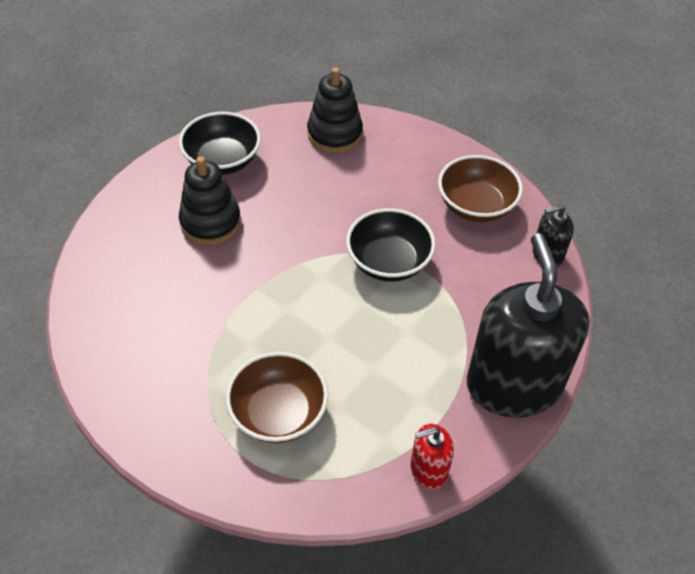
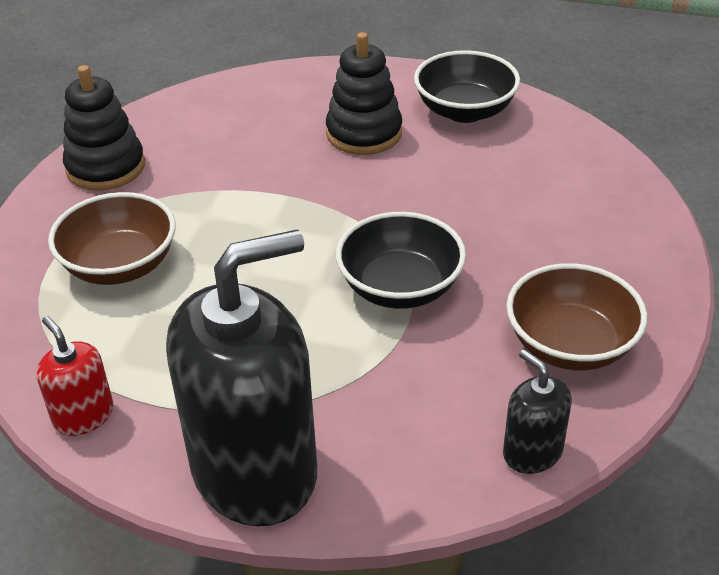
camera: 70 degrees right, 10 degrees down
black stacking toy [307,67,363,153] -> black stacking toy moved to [63,65,145,191]

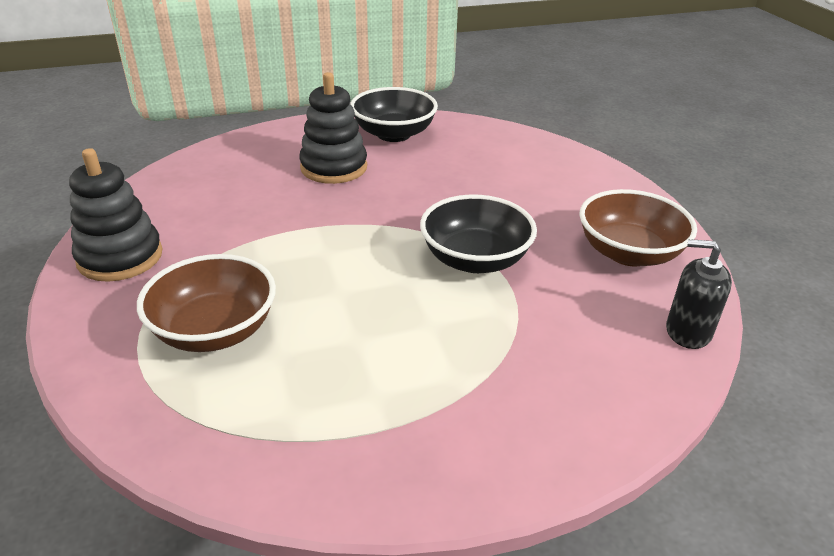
camera: 35 degrees left, 5 degrees down
red soap dispenser [36,316,114,436] -> none
black soap dispenser [166,230,317,527] -> none

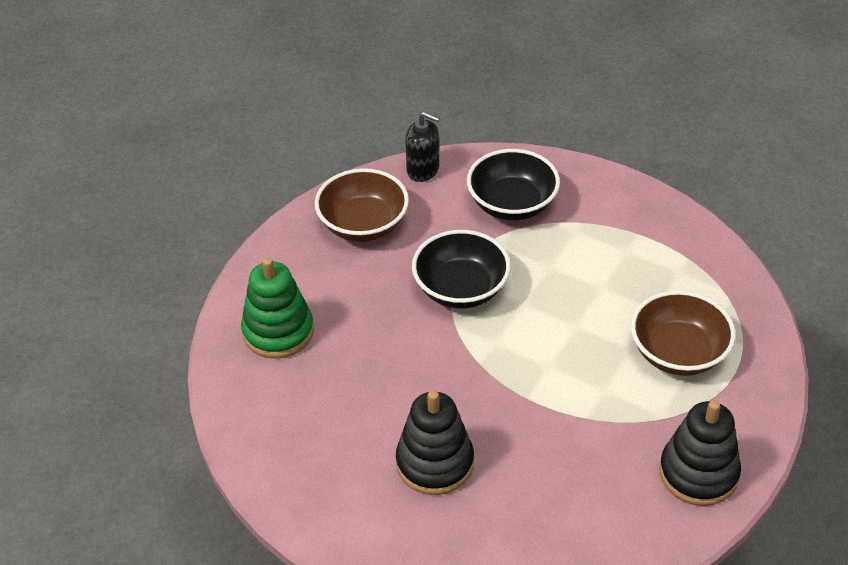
camera: 130 degrees left, 10 degrees up
black bowl [350,87,438,142] -> black bowl moved to [467,149,560,221]
black soap dispenser [666,239,732,349] -> black soap dispenser turned 45 degrees counterclockwise [405,112,440,182]
none -> green stacking toy [241,258,314,359]

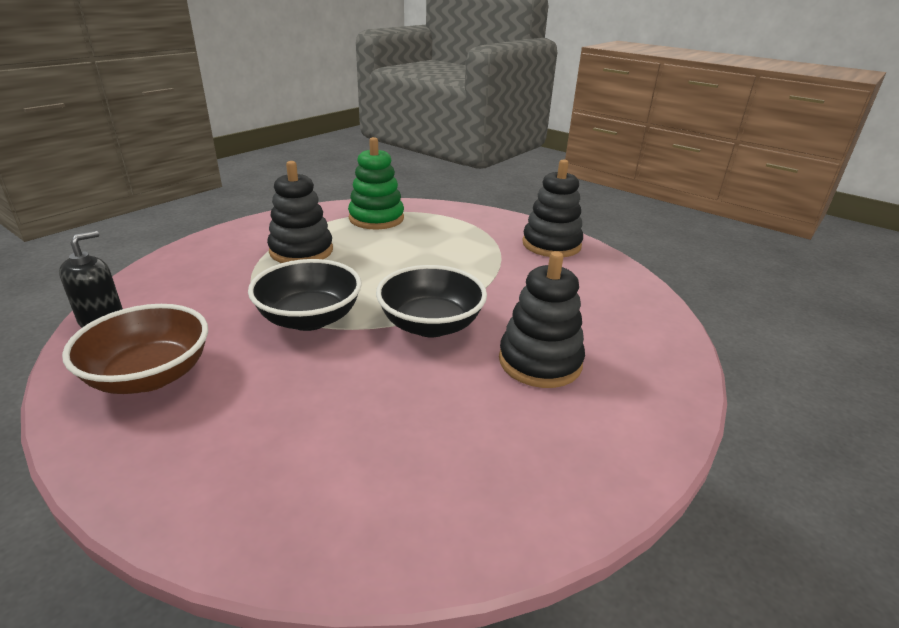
camera: 85 degrees left, 15 degrees down
green stacking toy [241,258,314,359] -> green stacking toy moved to [348,137,404,229]
black bowl [467,149,560,221] -> black bowl moved to [376,265,487,337]
brown bowl [631,291,736,376] -> none
none -> black stacking toy [267,161,333,263]

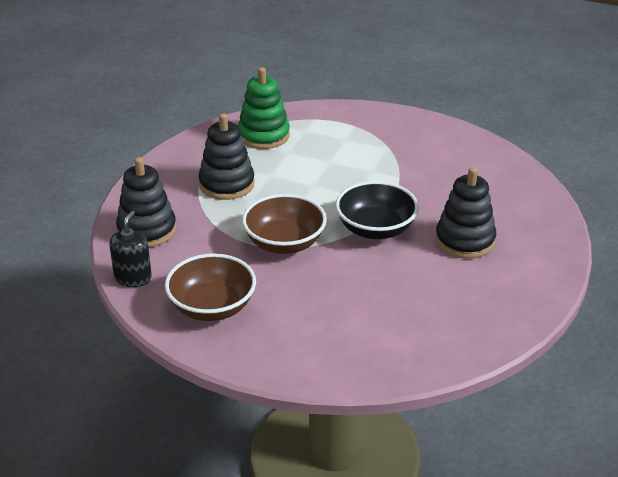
camera: 15 degrees left, 5 degrees up
black bowl [248,259,362,331] -> brown bowl [242,194,327,254]
black stacking toy [522,159,583,257] -> black stacking toy moved to [116,157,176,248]

